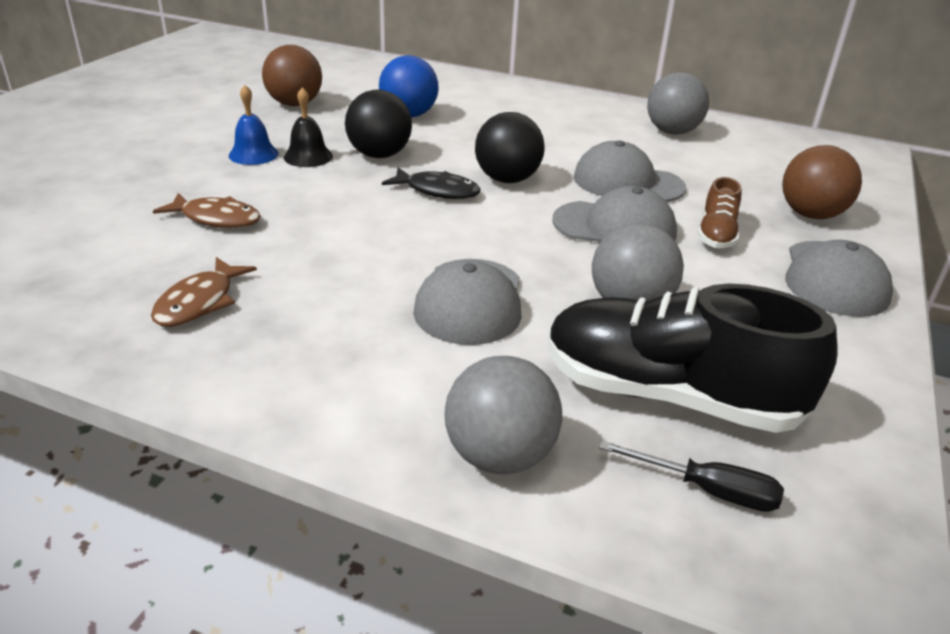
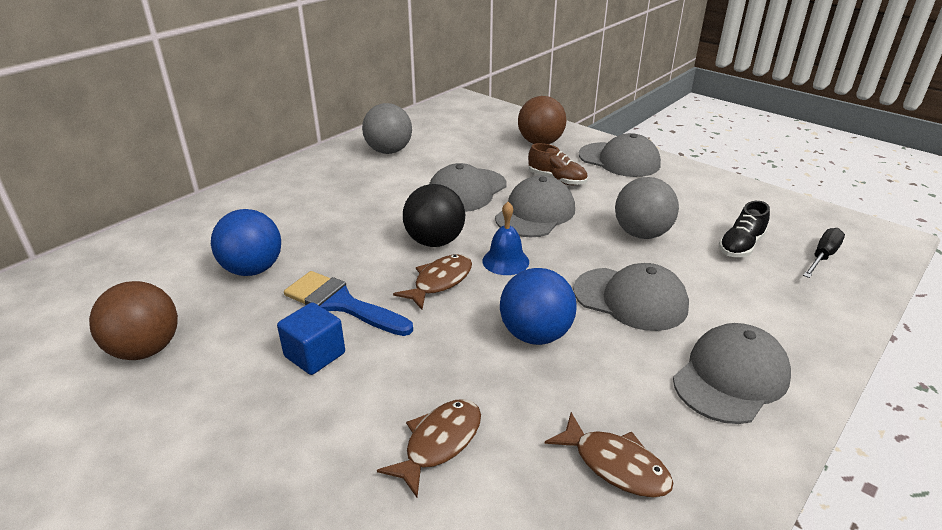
camera: 70 degrees left, 0 degrees up
blue bell [229,85,279,165] -> blue bell moved to [482,202,529,275]
black bell [284,87,333,167] -> blue cube [277,302,345,375]
black ball [345,90,412,158] -> blue brush [284,271,413,336]
black fish [382,167,481,199] -> brown fish [393,254,472,310]
grey ball [444,356,562,474] -> none
black shoe [548,283,838,433] -> black shoe [719,201,770,257], size x0.48
none -> blue ball [500,268,577,345]
none -> grey cap [673,323,791,424]

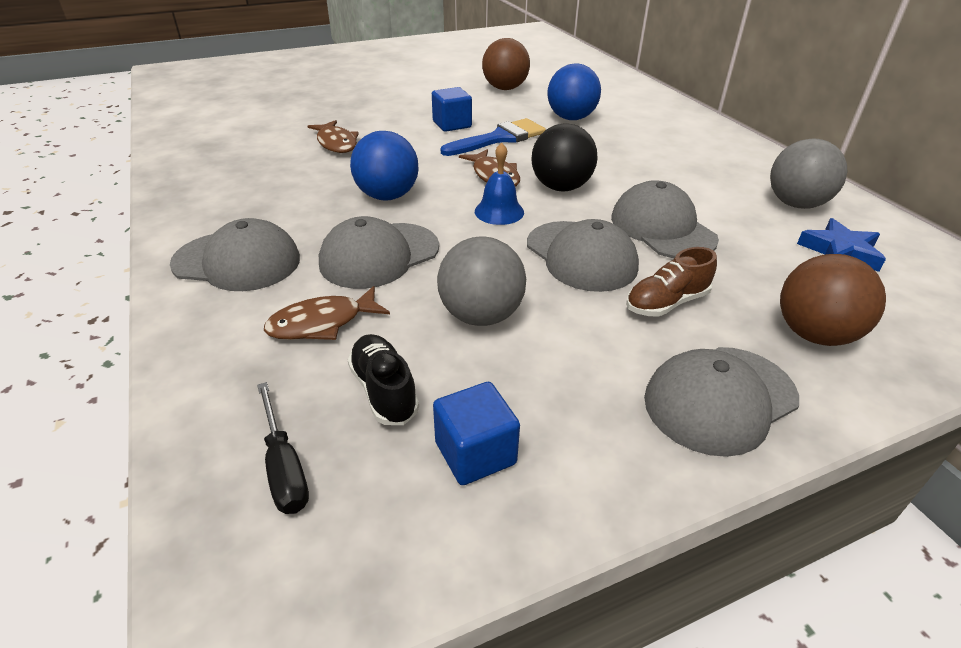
camera: 115 degrees right, 5 degrees up
brown fish [545,412,673,498] -> brown fish moved to [264,286,390,340]
grey cap [673,323,791,424] -> grey cap turned 60 degrees counterclockwise [170,218,300,291]
none -> blue cube [433,382,520,485]
none -> blue star [797,218,886,272]

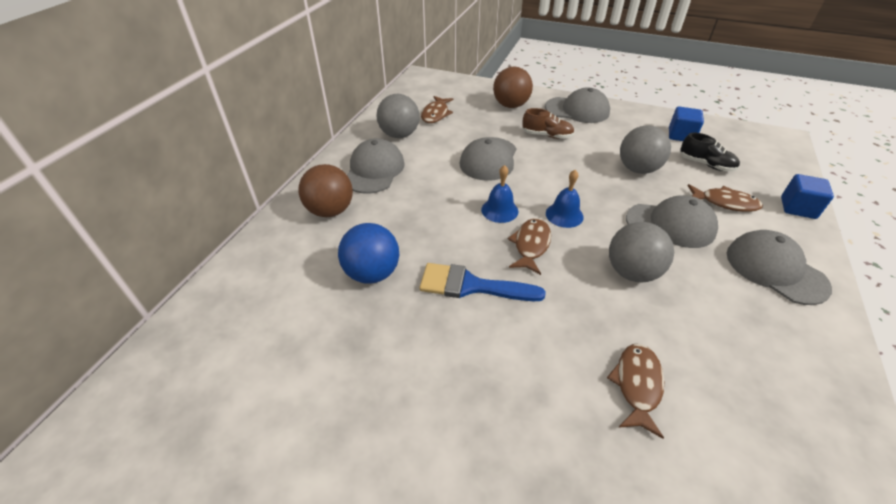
camera: 135 degrees left, 5 degrees up
black screwdriver [257,382,309,514] -> none
black shoe [348,334,419,425] -> black shoe turned 75 degrees counterclockwise [680,133,740,171]
blue ball [350,131,419,200] -> grey ball [609,222,674,282]
blue cube [432,87,472,132] -> blue cube moved to [781,174,834,219]
brown ball [482,38,530,90] -> brown ball moved to [299,164,353,217]
grey cap [527,219,639,292] -> grey cap moved to [347,138,405,194]
black ball [531,123,598,191] -> blue bell [481,165,518,223]
blue star [797,218,886,272] -> brown fish [421,96,454,123]

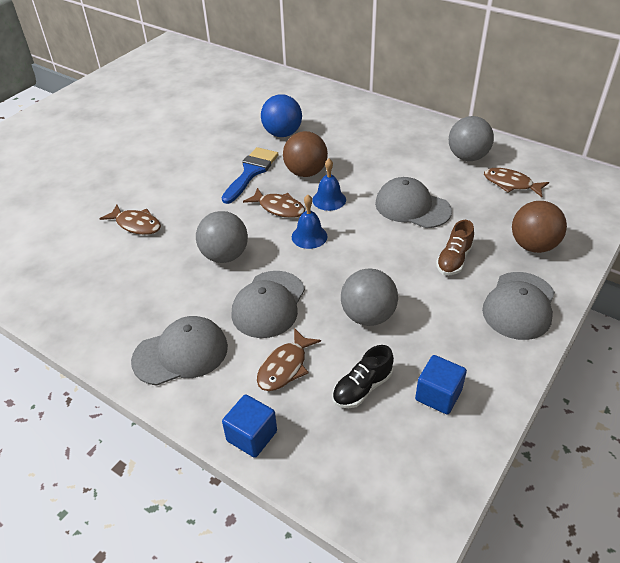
camera: 105 degrees right, 0 degrees up
brown ball [299,164,353,217] -> brown ball moved to [283,131,328,177]
grey cap [347,138,405,194] -> none

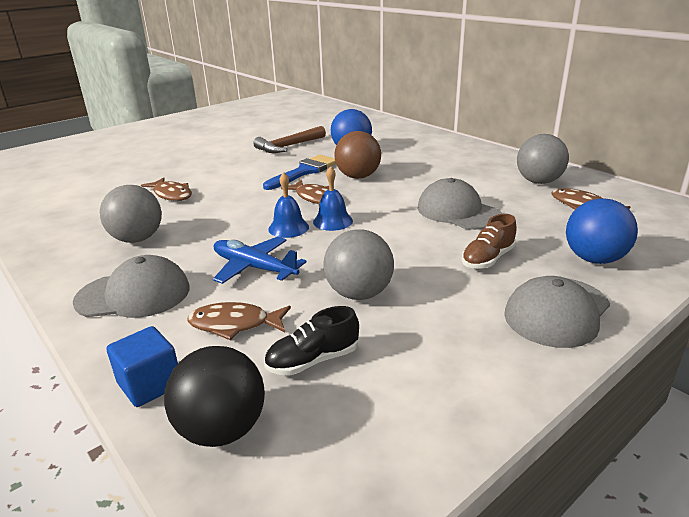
camera: 15 degrees right, 15 degrees down
grey ball [196,211,248,263] -> grey ball moved to [100,185,162,243]
grey cap [231,271,305,338] -> blue plane [213,236,307,284]
brown fish [257,328,321,391] -> brown fish turned 45 degrees clockwise [188,302,291,340]
blue bell [312,159,346,211] -> blue bell moved to [268,172,309,238]
blue cube [415,355,467,414] -> none
brown ball [512,201,567,253] -> blue ball [566,199,638,264]
none -> black ball [164,346,265,447]
none -> brown hammer [253,126,326,153]

